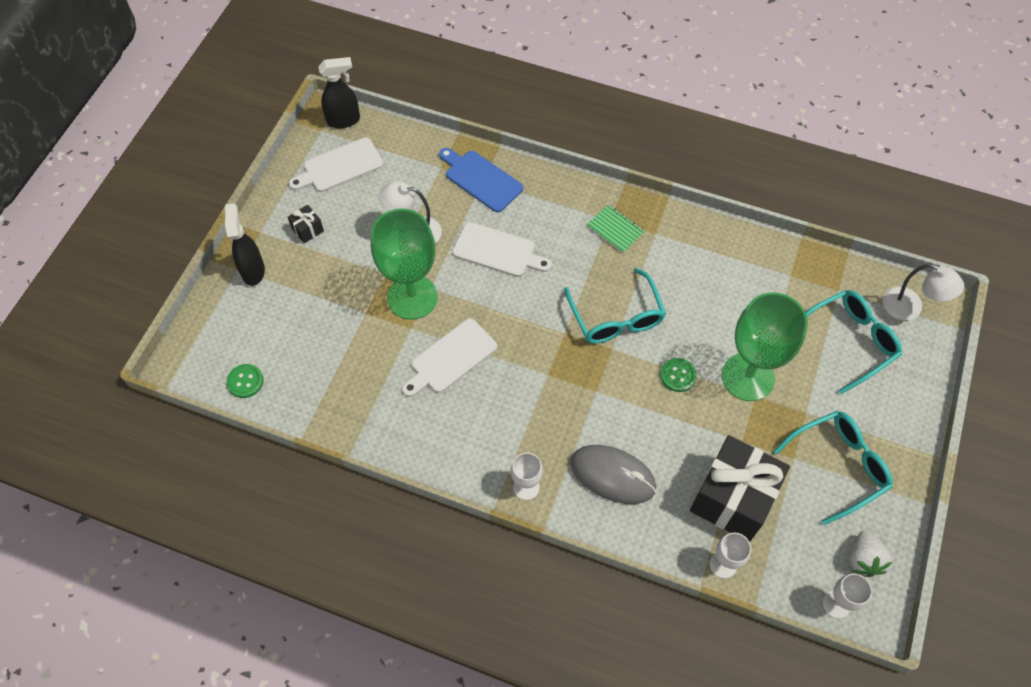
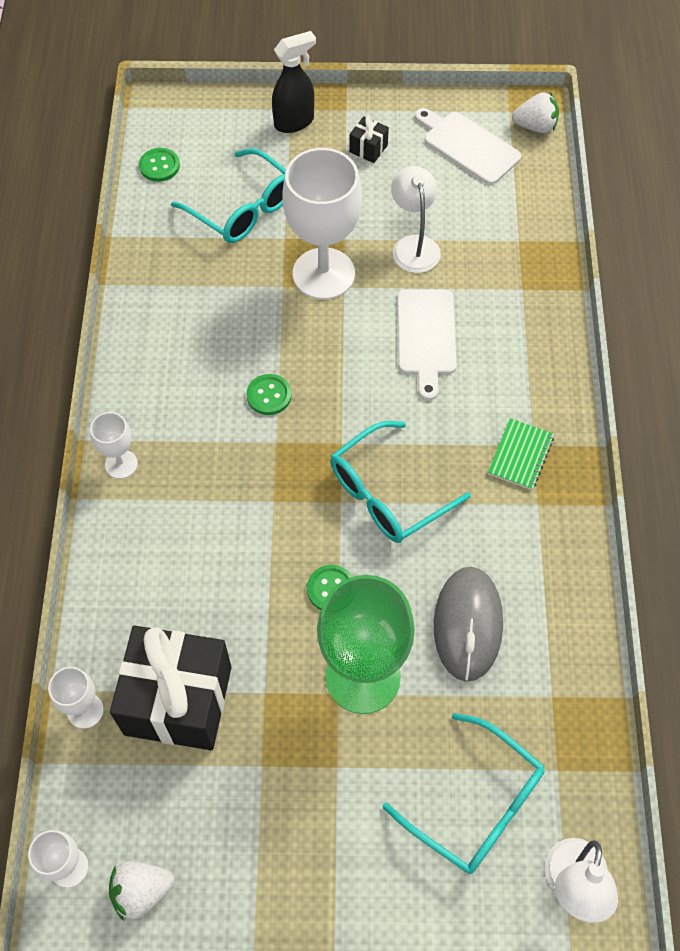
camera: 70 degrees right, 0 degrees up
black spray bottle [318,57,360,128] -> white strawberry [512,92,559,133]
green goblet [371,209,438,320] -> white goblet [283,148,362,300]
white cutting board [402,318,497,397] -> none
blue cutting board [439,148,523,212] -> none
grey mouse [570,445,656,504] -> grey mouse moved to [434,567,503,682]
turquoise glasses [774,411,893,525] -> turquoise glasses moved to [171,148,286,243]
none -> green button [246,374,292,415]

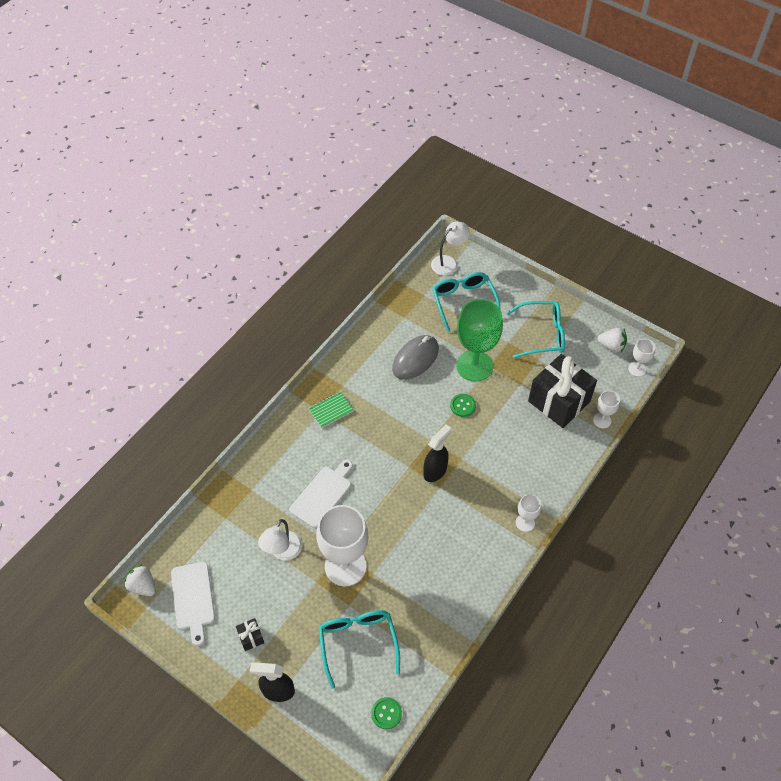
camera: 145 degrees left, 5 degrees down
green button [246,374,292,415] -> none
turquoise glasses [330,421,471,543] -> turquoise glasses moved to [507,301,565,358]
none -> black spray bottle [424,424,452,482]

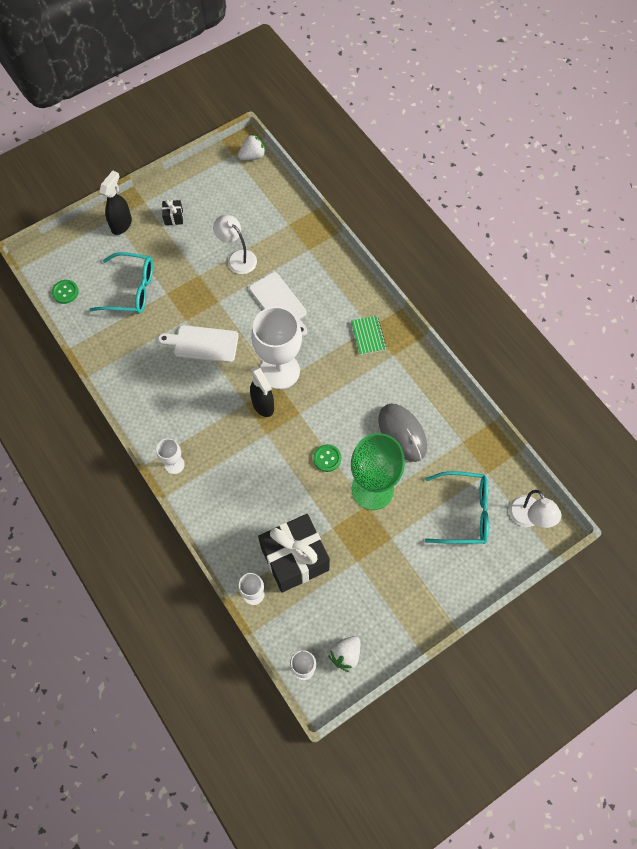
camera: 110 degrees right, 10 degrees up
white cutting board [171,562,215,646] -> white cutting board moved to [158,325,239,362]
white goblet [316,505,369,587] -> white goblet moved to [251,306,302,389]
turquoise glasses [507,301,565,358] -> none

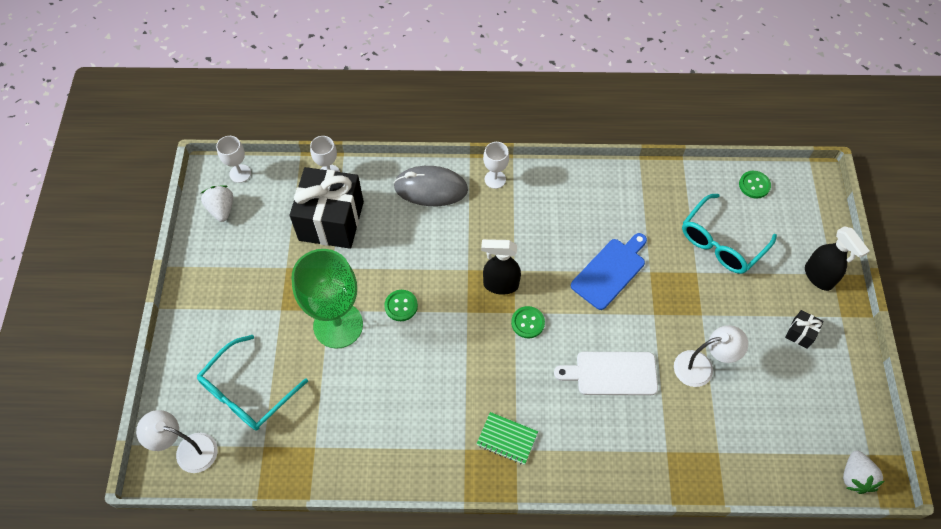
camera: 125 degrees right, 5 degrees down
white cutting board [158,325,239,362] -> blue cutting board [571,233,647,310]
white goblet [251,306,302,389] -> green button [511,306,545,338]
grey mouse [378,404,427,462] -> grey mouse moved to [394,166,468,206]

